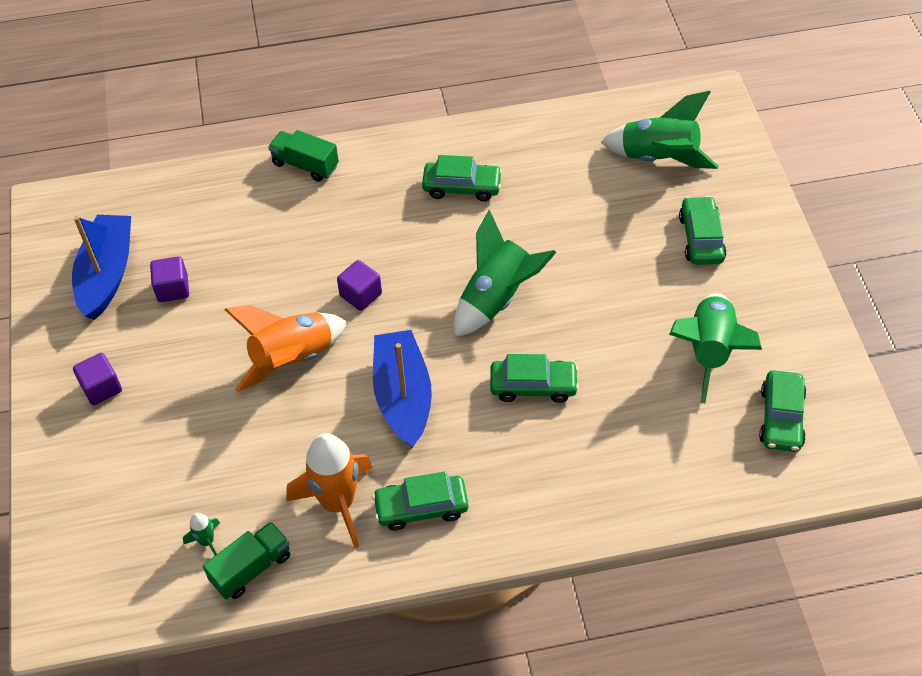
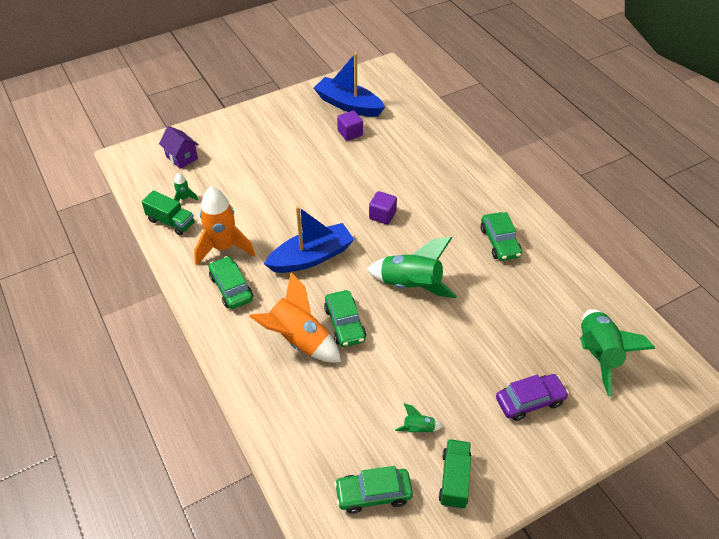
camera: 70 degrees right, 5 degrees down
blue boat [72,215,131,320] -> blue boat turned 135 degrees counterclockwise [314,53,385,117]
purple cube [73,353,122,405] -> none
orange rocket [224,305,347,392] -> orange rocket moved to [249,272,341,362]
green truck [268,130,339,182] -> green truck moved to [439,439,471,509]
green rocket [669,293,762,403] -> green rocket [395,403,443,433], size x0.44
green car [679,196,726,265] -> purple car [496,374,569,421]
none -> purple house [159,126,199,169]

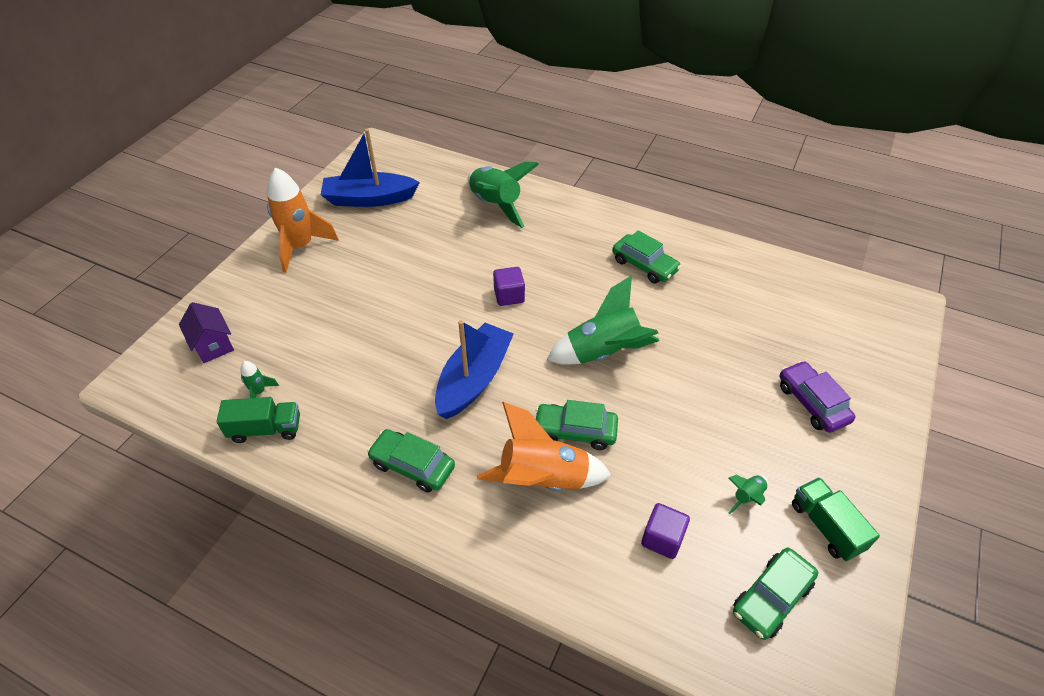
camera: 35 degrees left, 0 degrees up
purple house [159,126,199,169] -> purple house turned 45 degrees clockwise [179,302,234,363]
orange rocket [194,186,255,265] -> orange rocket moved to [267,167,339,273]
green car [324,290,366,347] -> green car turned 150 degrees clockwise [536,400,618,450]
purple cube [337,110,363,141] -> purple cube moved to [641,503,690,559]
purple car [496,374,569,421] -> purple car turned 60 degrees counterclockwise [780,361,855,433]
green rocket [580,309,655,397] -> green rocket moved to [467,162,539,228]

